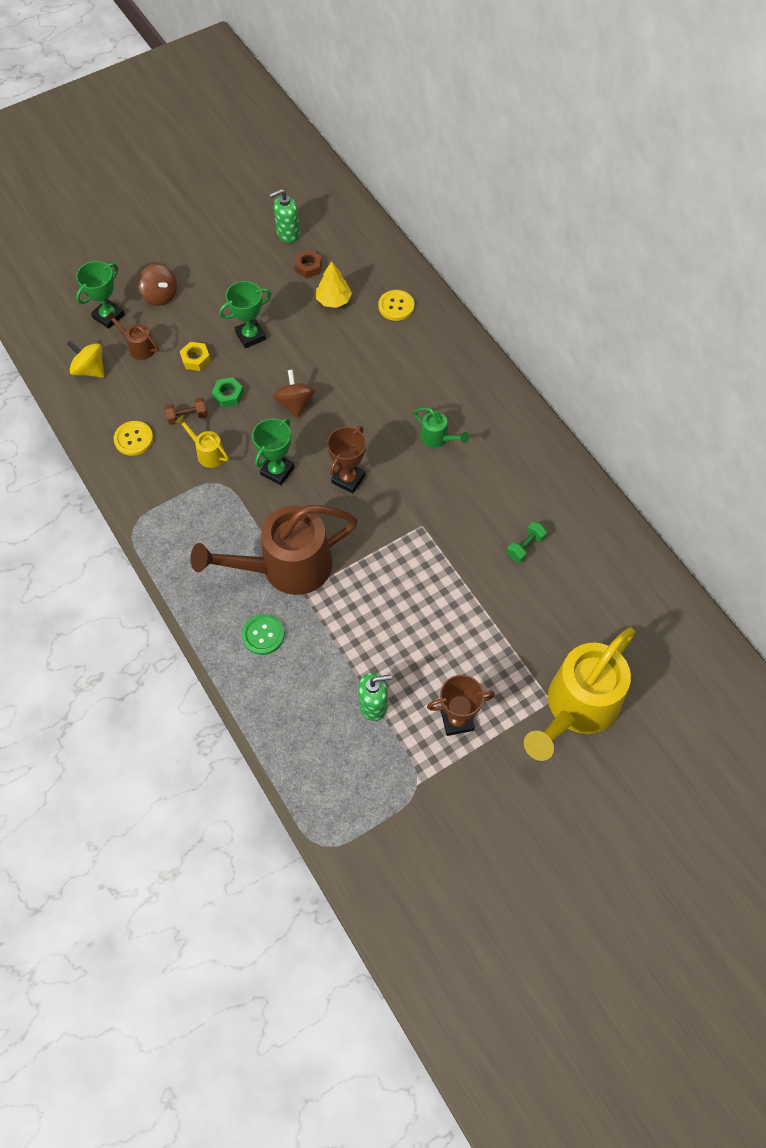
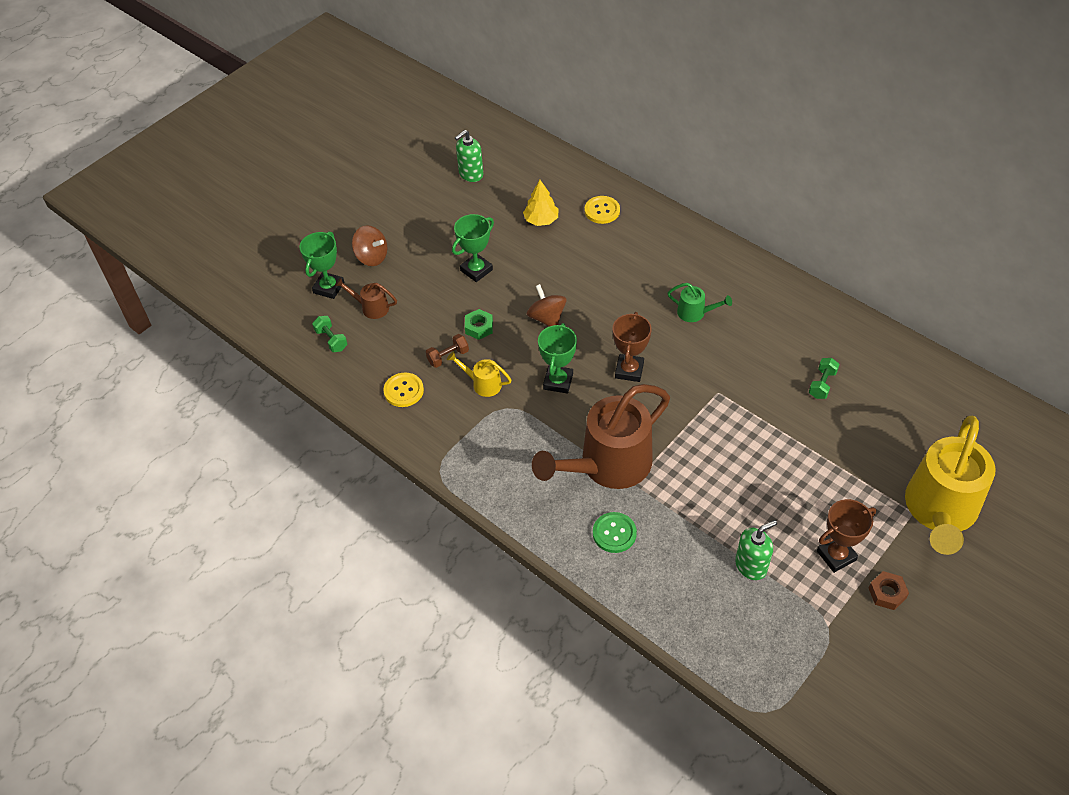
camera: 15 degrees left, 10 degrees down
yellow spinning top [67,341,104,378] -> green dumbbell [312,316,347,352]
yellow nut [180,342,211,371] -> none
brown nut [294,250,322,278] -> brown nut moved to [869,571,909,610]

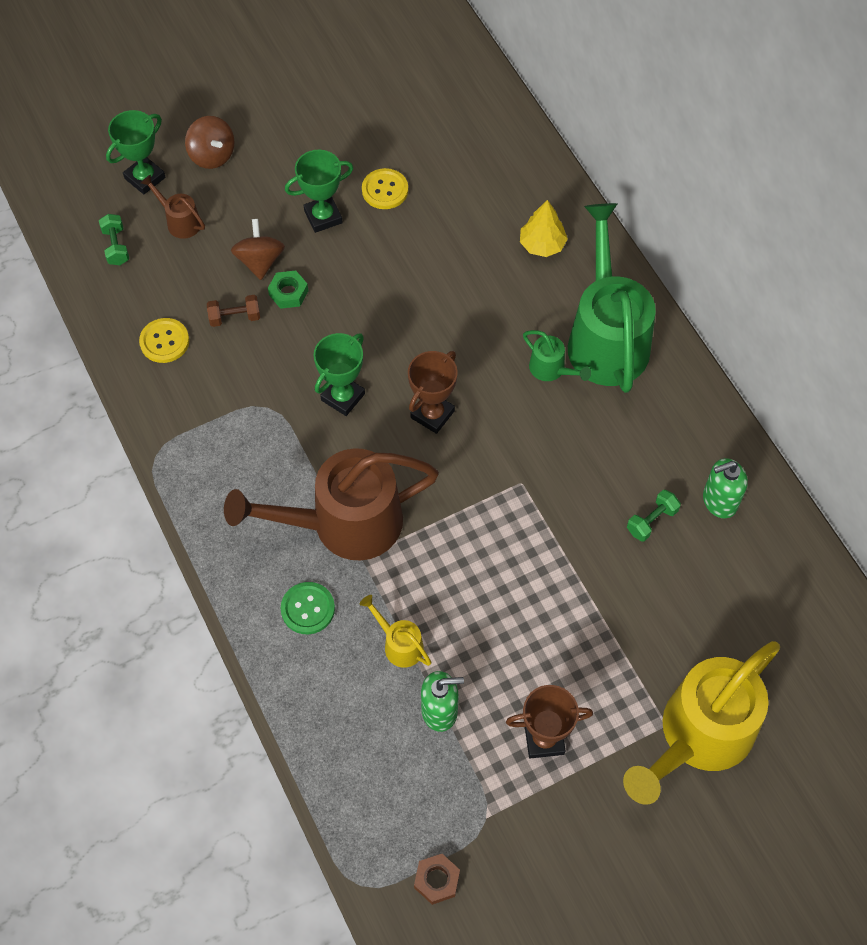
camera: 20 degrees right, 10 degrees up
yellow watering can [447,351,512,397] -> yellow watering can moved to [360,595,431,668]
green soap dispenser [455,130,483,182] -> green soap dispenser moved to [703,458,748,518]
yellow tree [523,180,559,226] -> yellow tree moved to [520,200,568,257]
brown spinning top [527,284,566,327] -> brown spinning top moved to [231,219,285,280]
yellow button [585,196,620,224] -> yellow button moved to [362,168,408,209]
brown nut [869,571,909,610] -> brown nut moved to [414,854,460,905]
none -> green watering can [568,203,656,393]

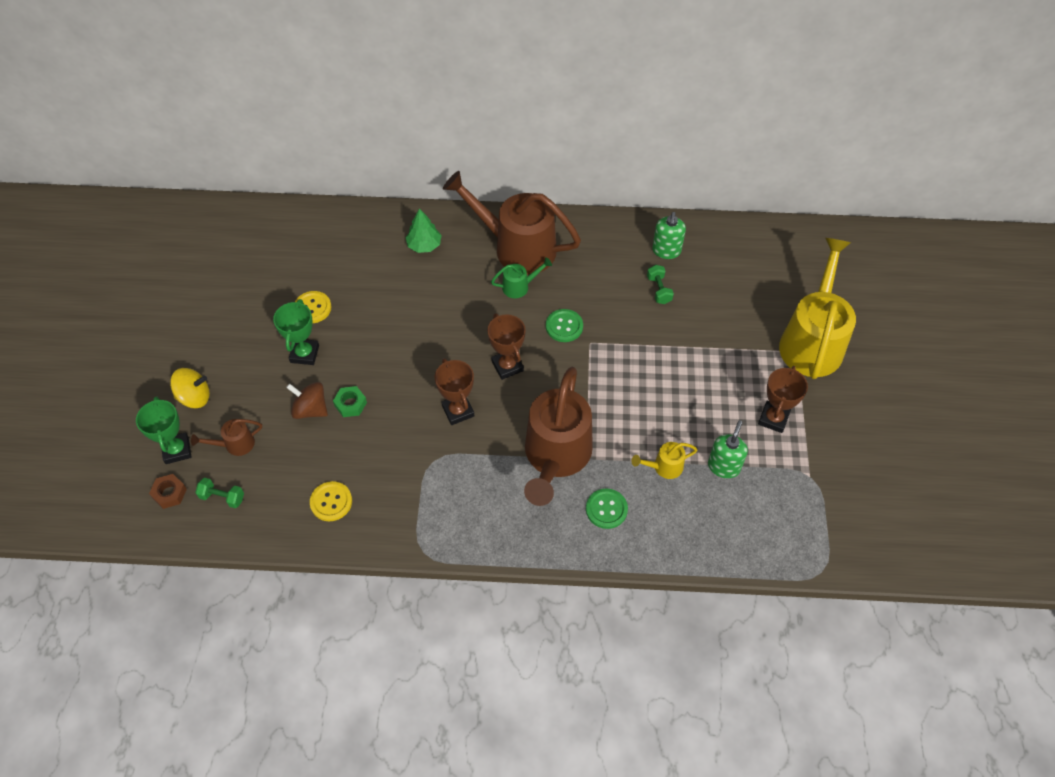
camera: 60 degrees left, 5 degrees down
brown spinning top [185,116,235,169] -> yellow spinning top [170,368,210,408]
brown dumbbell [207,295,260,327] -> none
green trophy [313,333,365,416] -> brown trophy [435,358,474,425]
brown nut [414,854,460,905] -> brown nut moved to [149,474,187,509]
yellow tree [520,200,568,257] -> green tree [406,208,442,253]
green watering can [568,203,656,393] -> brown watering can [443,171,581,275]
yellow watering can [623,641,780,805] -> yellow watering can turned 150 degrees counterclockwise [779,238,856,379]
none -> green button [546,309,583,342]

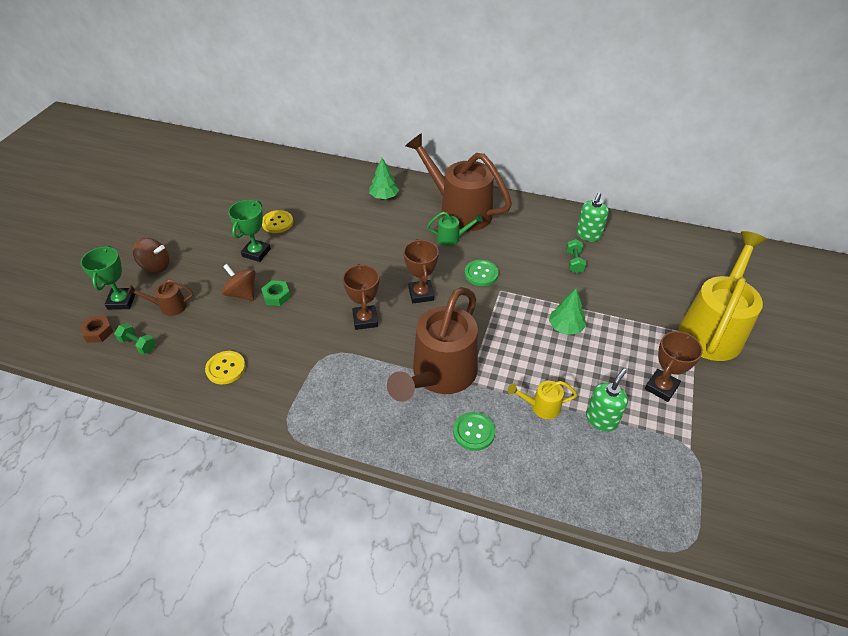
camera: 15 degrees right, 10 degrees down
yellow spinning top [170,368,210,408] -> brown spinning top [133,238,169,273]
none -> green tree [549,289,587,335]

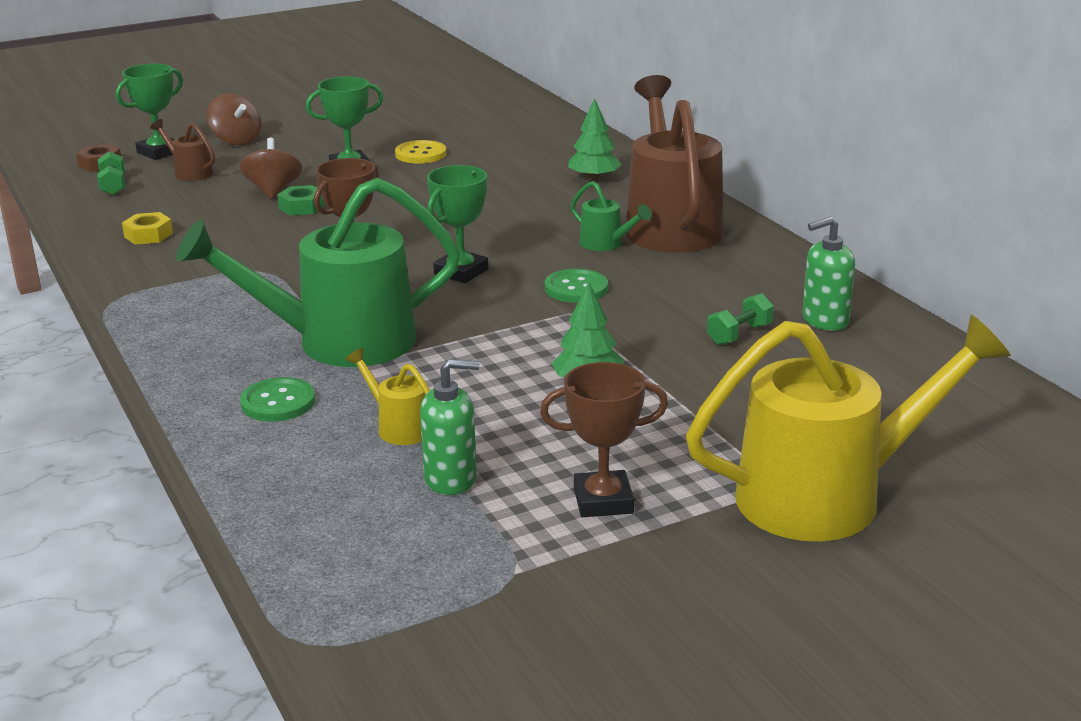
camera: 45 degrees right, 20 degrees down
yellow button [205,351,246,384] -> yellow nut [122,212,173,245]
brown watering can [387,287,478,402] -> green watering can [176,178,460,367]
brown trophy [404,239,439,303] -> green trophy [427,165,488,283]

